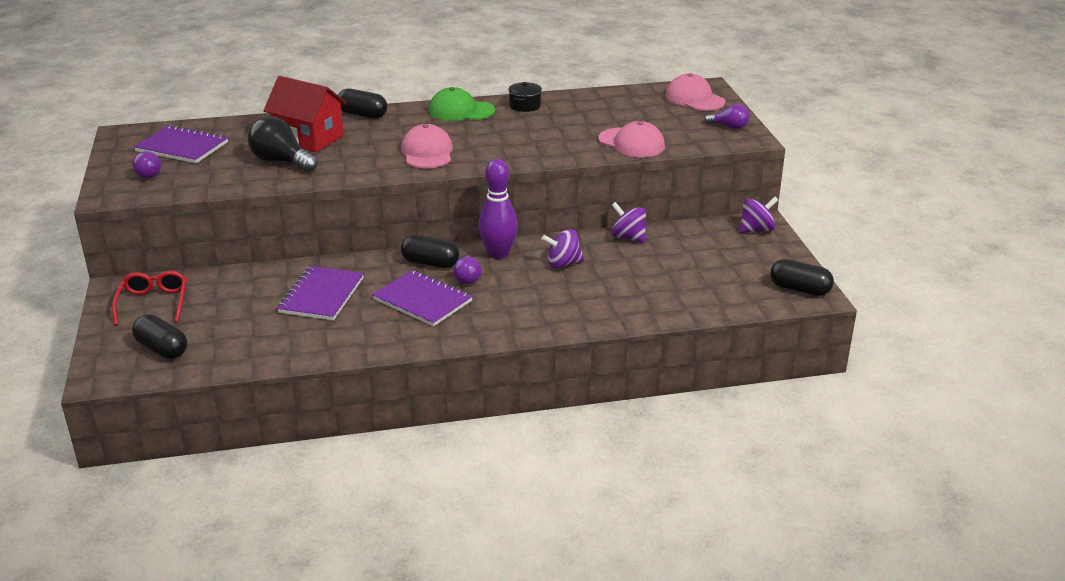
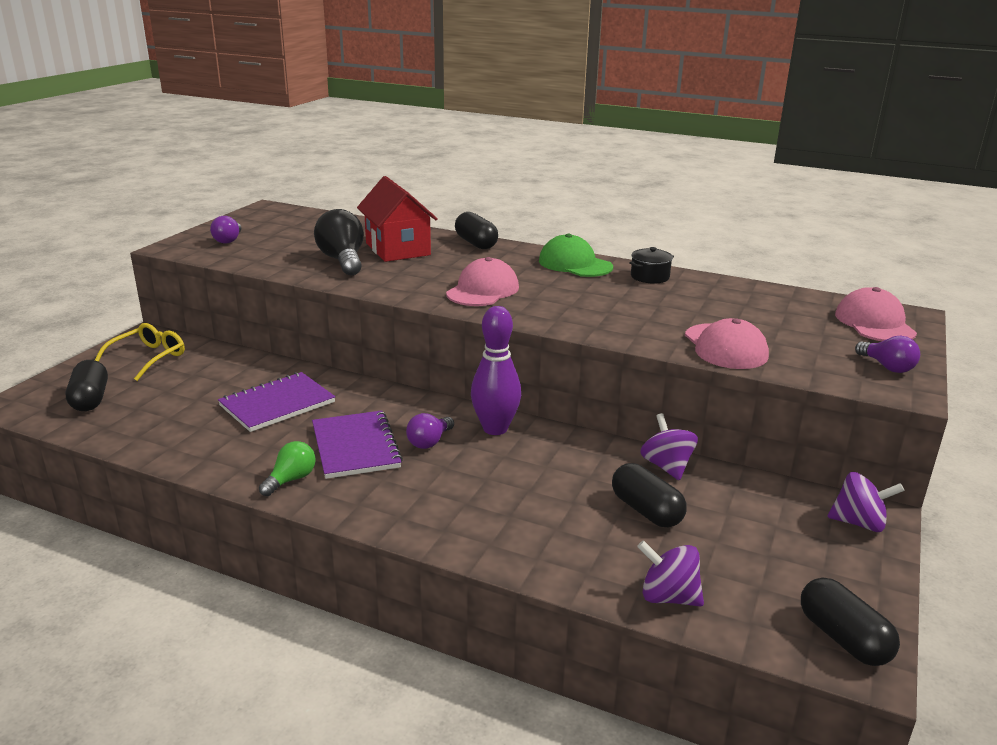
camera: 35 degrees right, 5 degrees down
red glasses [112,271,187,325] -> yellow glasses [95,323,185,381]
purple notebook [134,125,228,163] -> none
black capsule [401,235,459,268] -> black capsule moved to [612,463,687,528]
purple spinning top [542,229,584,268] -> purple spinning top moved to [637,540,704,607]
none -> green light bulb [259,441,316,496]

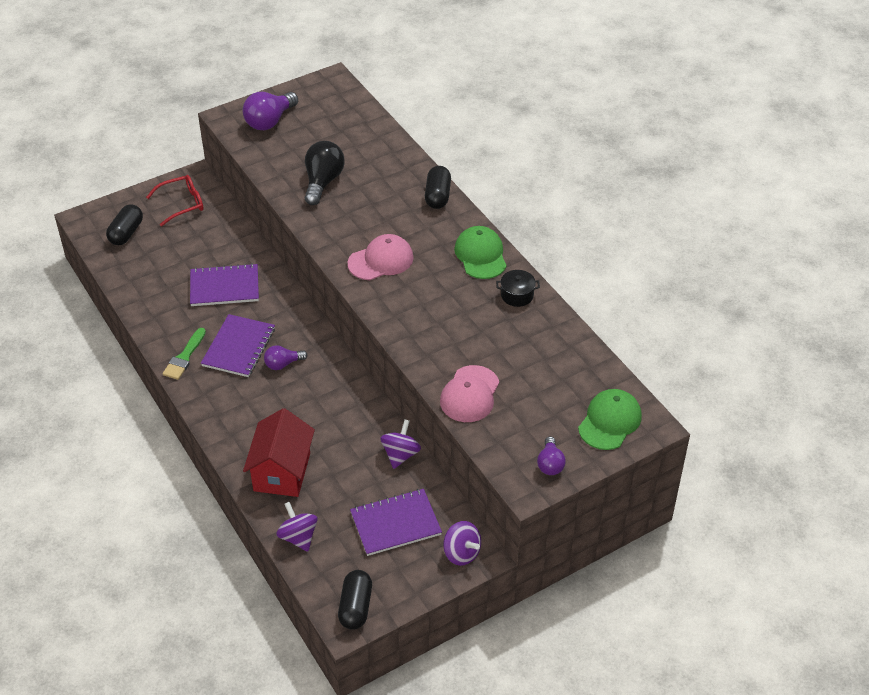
camera: 35 degrees right, 20 degrees up
yellow glasses [95,323,185,381] -> red glasses [146,175,204,226]
purple light bulb [210,216,241,244] -> purple light bulb [243,92,298,130], size x1.70
green light bulb [259,441,316,496] -> green brush [163,328,206,380]
red house [357,176,438,262] -> red house moved to [243,408,315,497]
purple bowling pin [471,306,521,435] -> none
black capsule [612,463,687,528] -> none
pink cap [835,287,917,341] -> green cap [578,389,642,450]
none -> purple notebook [350,489,442,556]

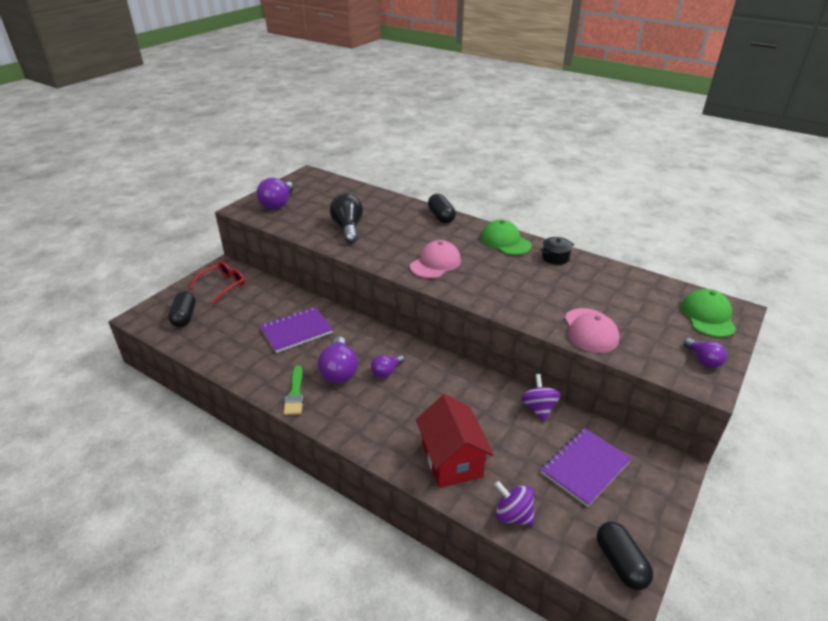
camera: 25 degrees left, 10 degrees down
purple notebook [201,314,275,377] -> purple light bulb [318,336,358,384]
purple spinning top [443,521,481,566] -> none

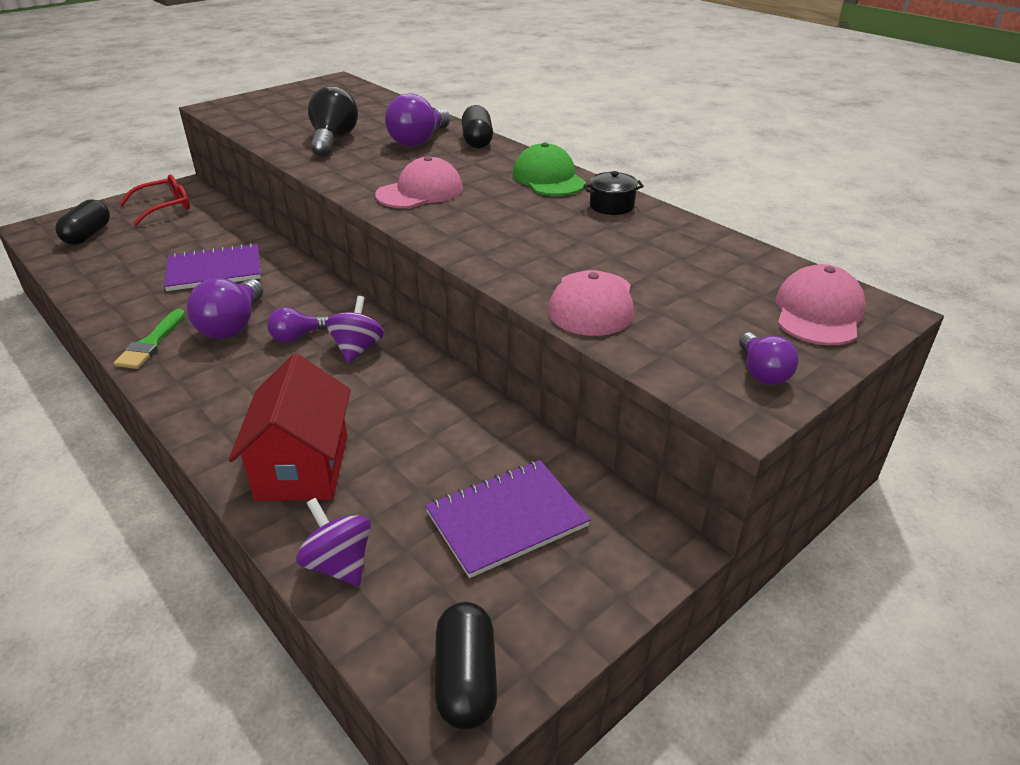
camera: 15 degrees right, 0 degrees up
purple light bulb [257,178,294,210] -> purple light bulb moved to [385,94,450,147]
purple spinning top [521,374,561,421] -> purple spinning top moved to [326,296,384,363]
green cap [681,289,736,337] -> pink cap [776,264,866,345]

